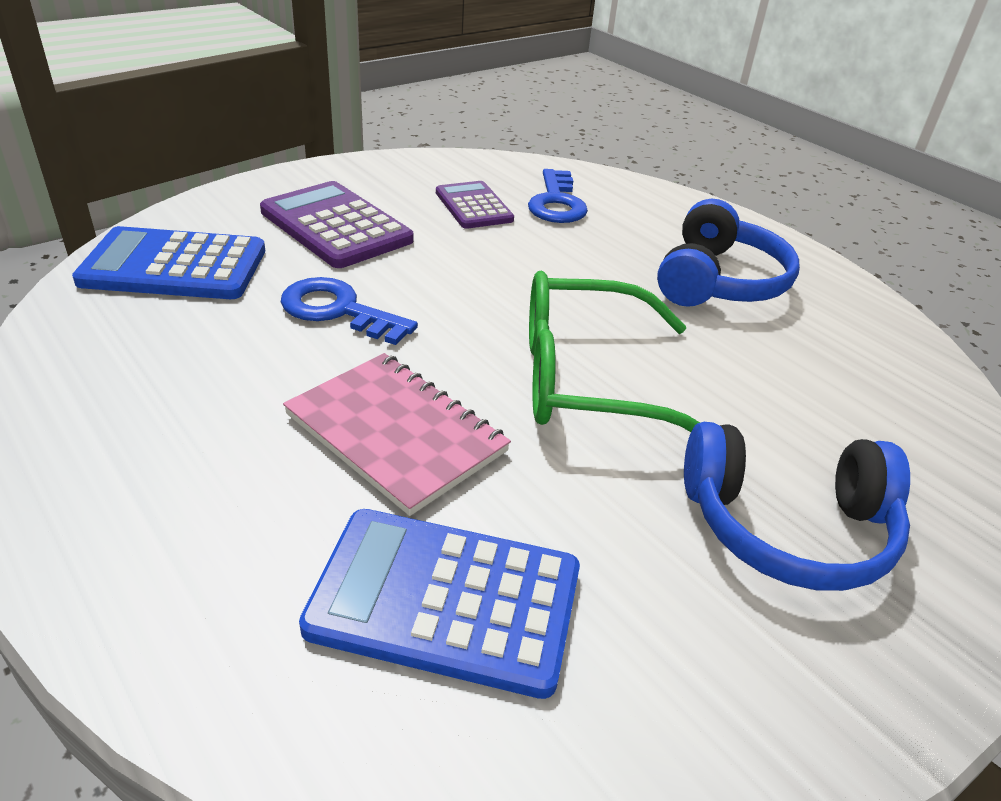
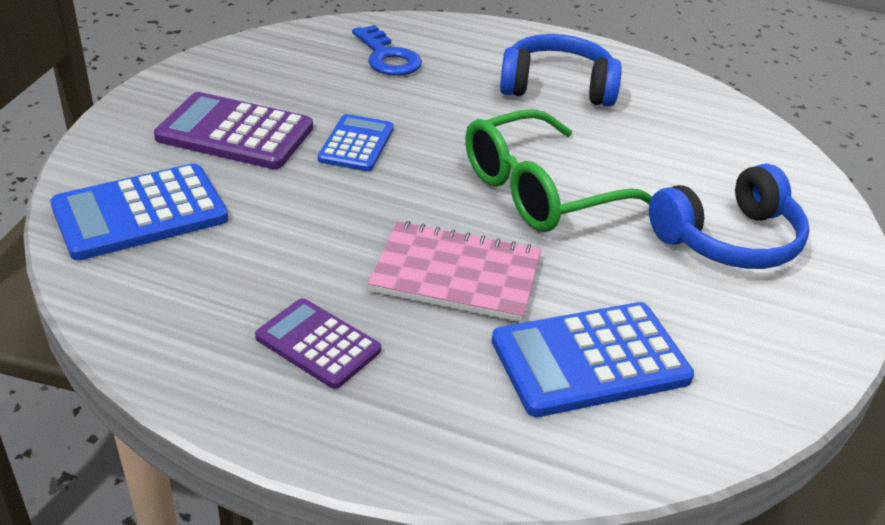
camera: 30 degrees left, 0 degrees up
blue key [281,277,418,345] -> none
purple calculator [436,181,514,229] -> purple calculator moved to [255,298,381,389]
blue headphones [657,199,800,307] -> blue headphones turned 75 degrees counterclockwise [500,34,622,107]
none -> blue calculator [318,114,394,171]

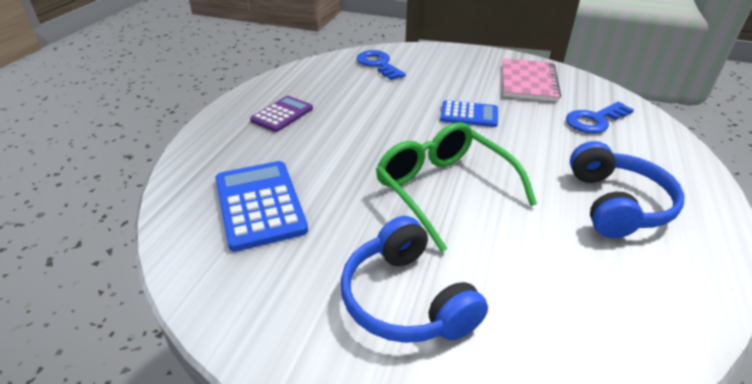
camera: 90 degrees right, 0 degrees up
blue calculator [50,163,228,260] -> blue key [357,50,406,80]
purple calculator [154,92,313,169] -> none
pink notebook [368,221,541,322] -> pink notebook moved to [502,58,561,102]

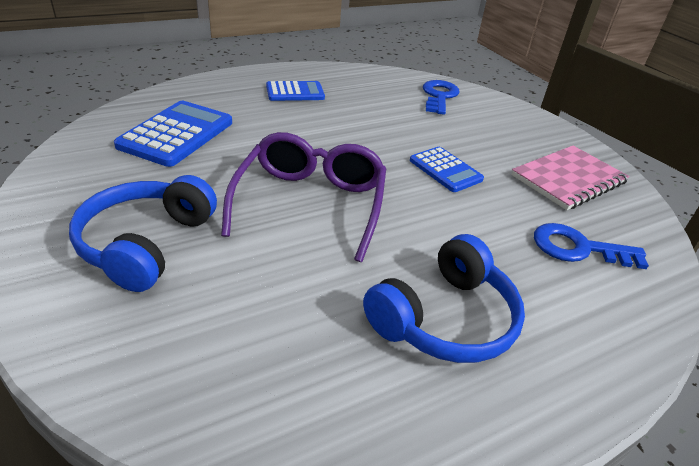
camera: 40 degrees right, 0 degrees up
purple calculator [250,96,313,132] -> blue calculator [266,81,325,101]
green glasses [376,122,537,252] -> purple glasses [221,132,386,262]

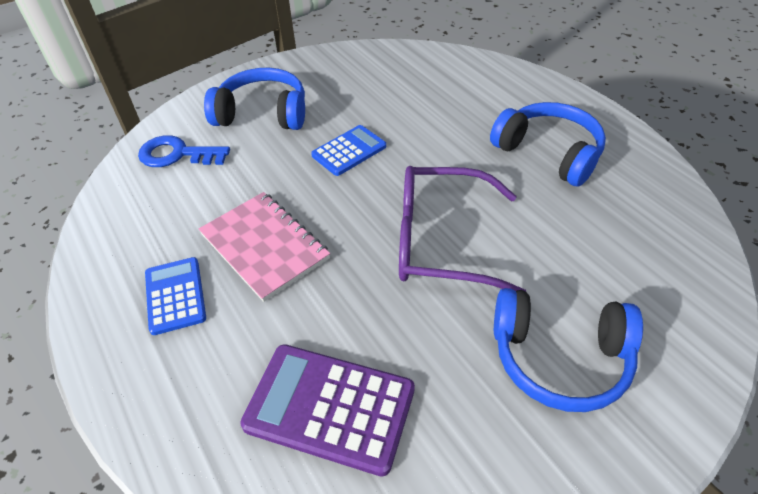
camera: 90 degrees left, 10 degrees up
blue calculator [114,101,232,167] -> purple calculator [240,344,415,477]
pink notebook [511,146,629,210] -> pink notebook moved to [199,192,330,302]
blue key [534,223,649,269] -> none
none -> blue headphones [204,68,305,130]

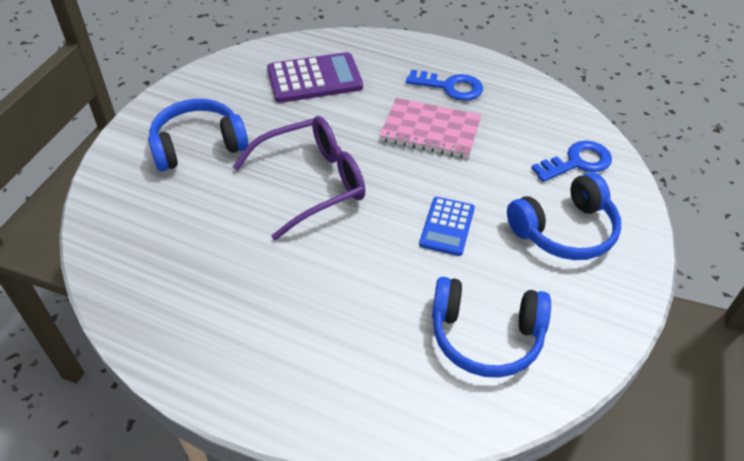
camera: 145 degrees right, 0 degrees up
blue calculator [145,257,206,335] -> blue key [406,70,483,101]
blue headphones [490,102,606,187] -> blue headphones moved to [432,277,551,378]

